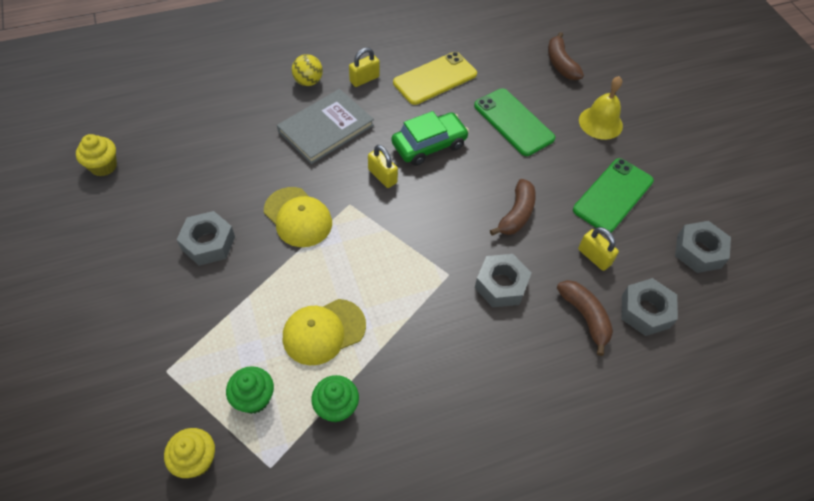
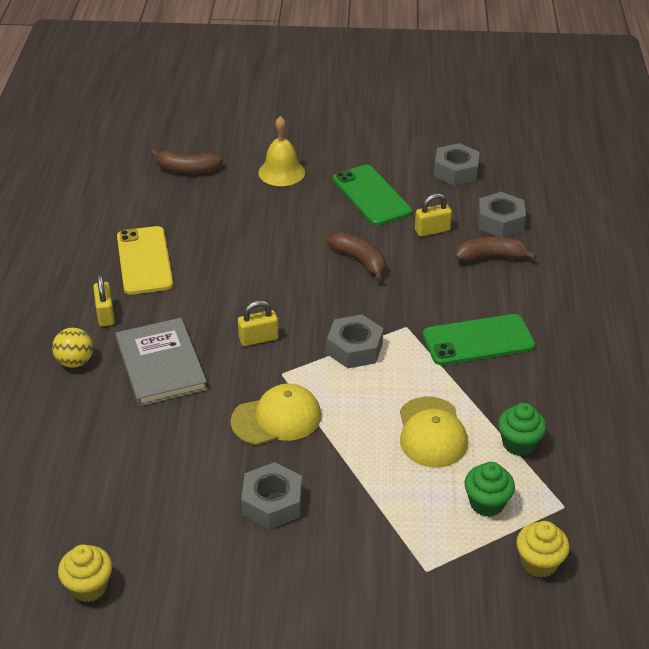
camera: 65 degrees left, 15 degrees down
green car [391,111,469,166] -> none
green phone [474,88,555,156] -> green phone moved to [423,314,535,365]
grey nut [475,254,531,307] -> grey nut moved to [327,315,383,368]

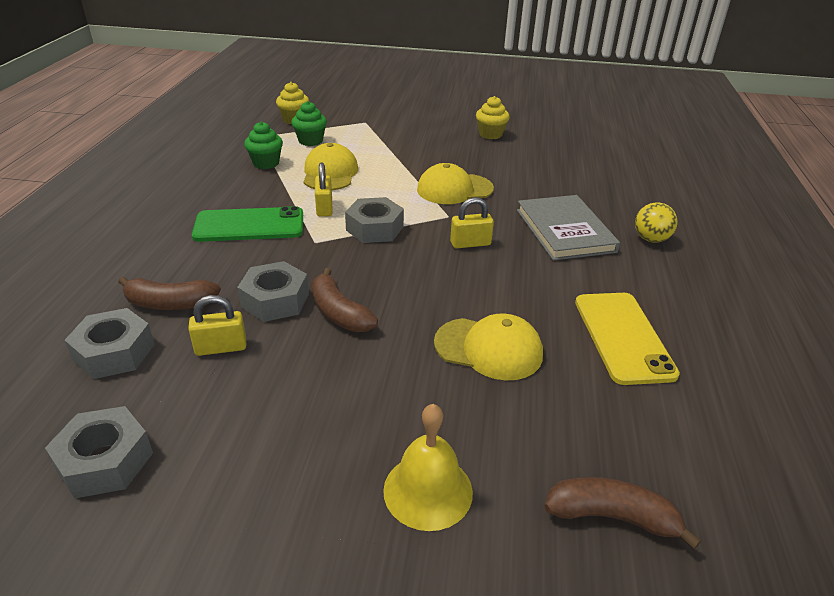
camera: 175 degrees left, 5 degrees down
yellow cupcake [58,544,112,602] -> yellow cupcake moved to [476,96,510,139]
yellow padlock [93,274,115,326] -> yellow padlock moved to [315,163,333,217]
grey nut [241,462,302,529] -> grey nut moved to [237,261,309,322]
green phone [333,165,412,226] -> none
none -> yellow cap [434,313,543,381]

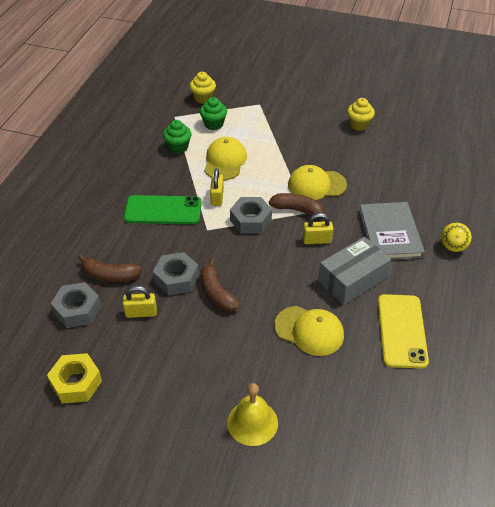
camera: 10 degrees right, 10 degrees up
grey nut [45,406,153,499] -> yellow nut [47,353,102,404]
brown banana [544,477,701,550] -> brown banana moved to [269,193,325,222]
none -> grey box [318,237,391,305]

